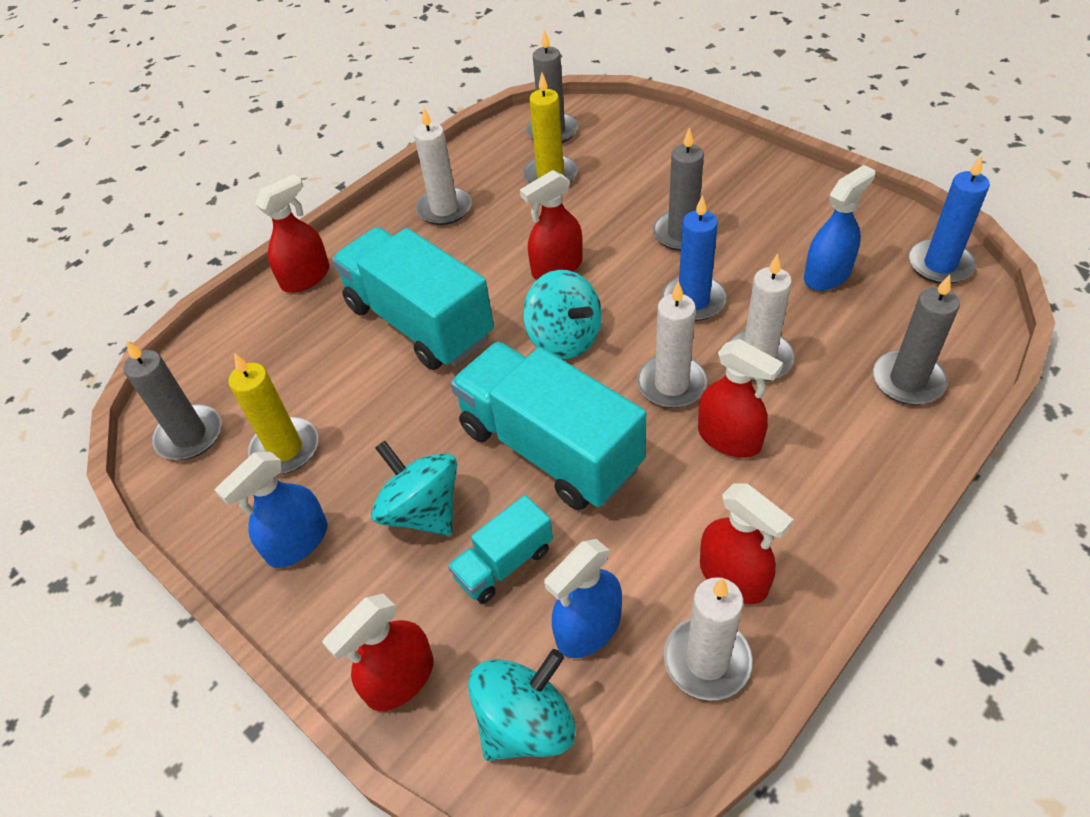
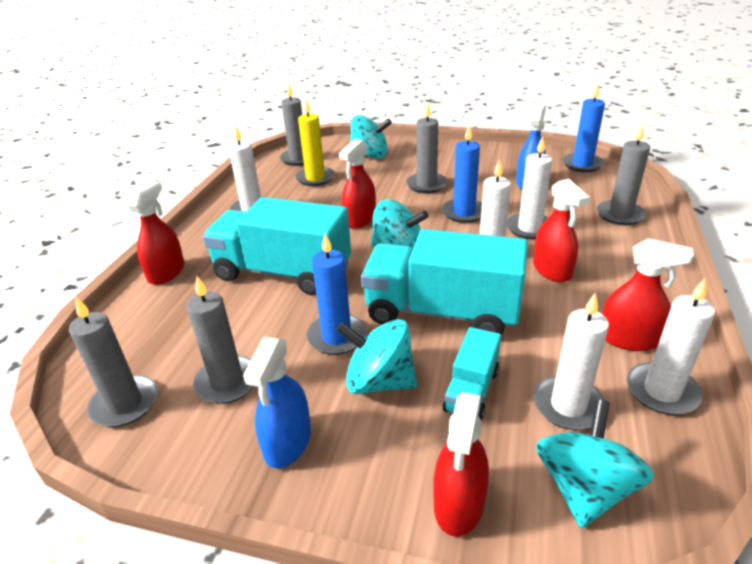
camera: 30 degrees left, 15 degrees down
yellow candle [228,354,318,474] -> grey candle [186,276,254,404]
blue spray bottle [544,539,622,658] -> white candle [533,292,609,430]
red spray bottle [698,339,783,458] -> red spray bottle turned 60 degrees clockwise [533,179,590,282]
none -> blue candle [307,233,366,355]
none -> turquoise spinning top [350,115,392,159]

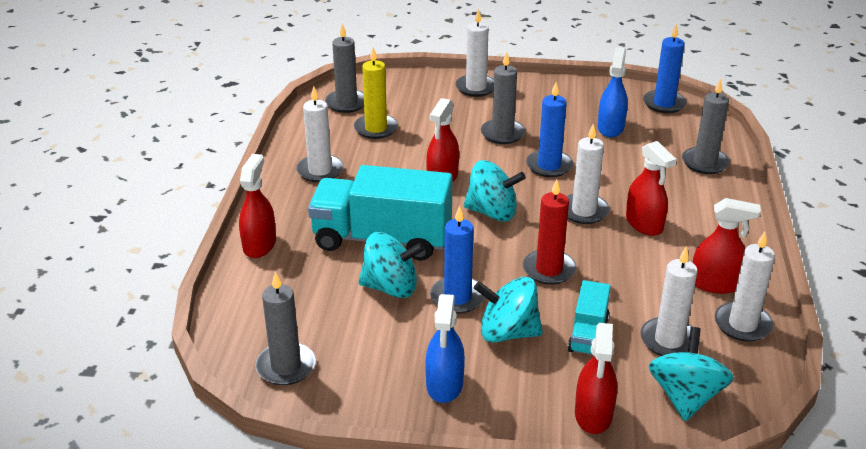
camera: 10 degrees left, 0 degrees up
grey candle [186,276,254,404] -> none
turquoise spinning top [350,115,392,159] -> turquoise spinning top moved to [359,232,425,298]
turquoise truck [361,229,528,334] -> red candle [523,179,577,285]
white candle [507,136,552,239] -> white candle moved to [455,9,494,97]

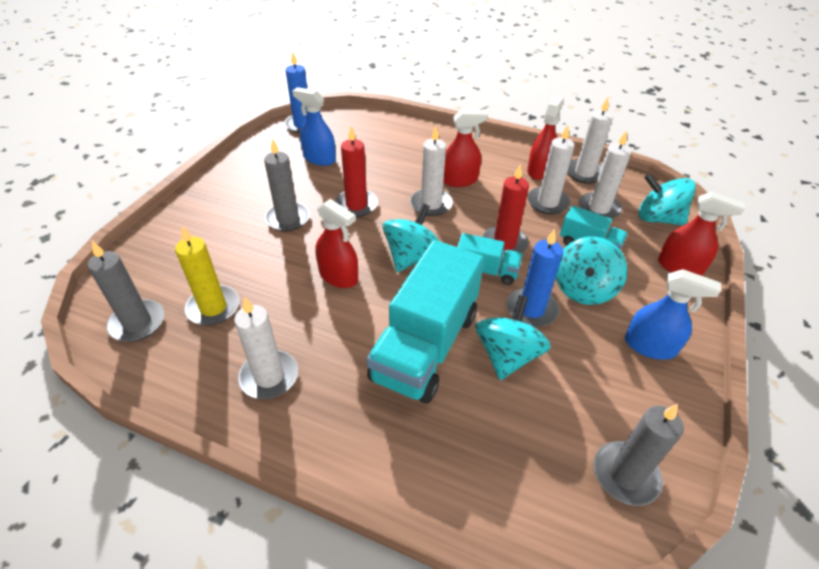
camera: 75 degrees left, 10 degrees up
red spray bottle [239,154,276,258] -> none
white candle [455,9,494,97] -> white candle moved to [527,125,575,214]
blue candle [526,82,573,177] -> red candle [335,126,378,217]
grey candle [682,79,730,174] -> none
none -> turquoise truck [457,233,523,285]

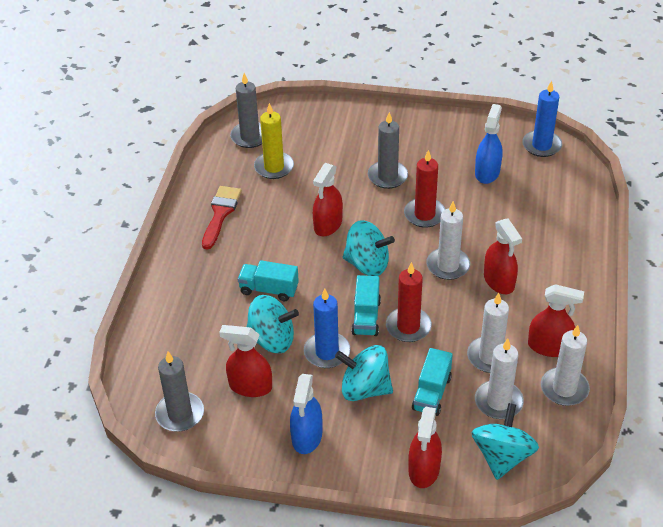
camera: 80 degrees right, 0 degrees up
white candle [234,297,298,399] -> red brush [202,186,242,250]
turquoise truck [366,240,484,403] -> turquoise truck [238,260,299,301], size x0.49
none -> red spray bottle [219,325,272,397]

